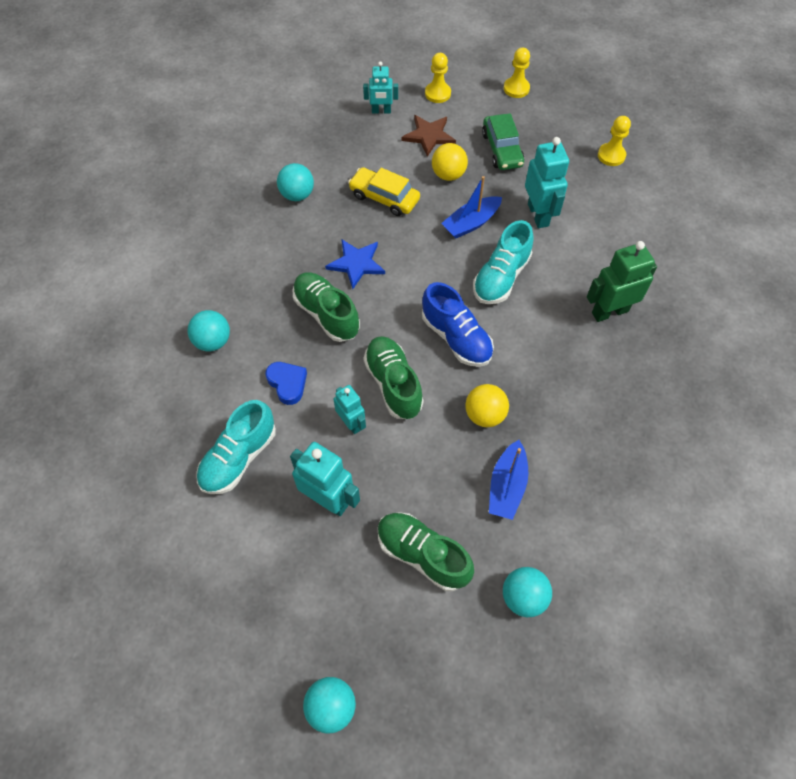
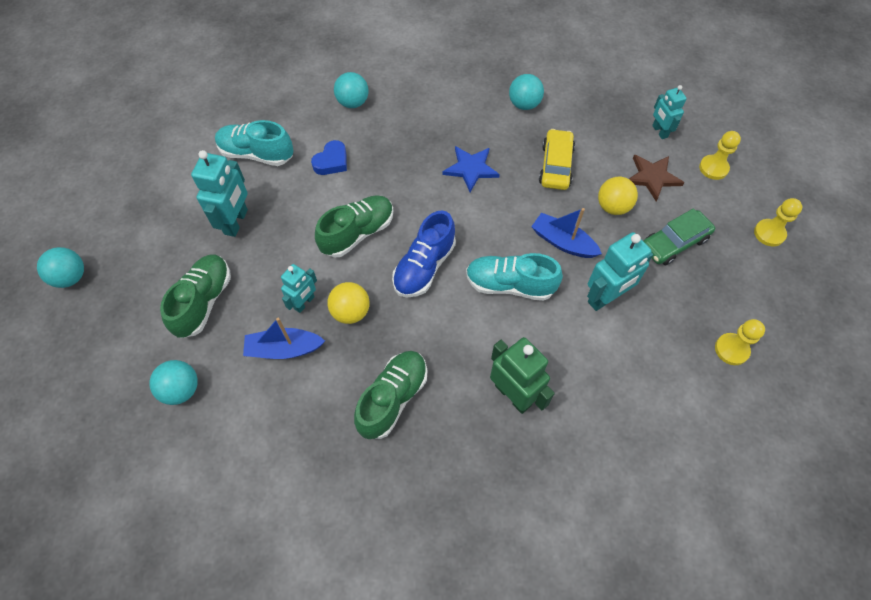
camera: 70 degrees right, 0 degrees up
green shoe [293,272,360,342] -> green shoe moved to [354,351,427,439]
turquoise robot [333,385,366,434] -> turquoise robot moved to [281,264,317,313]

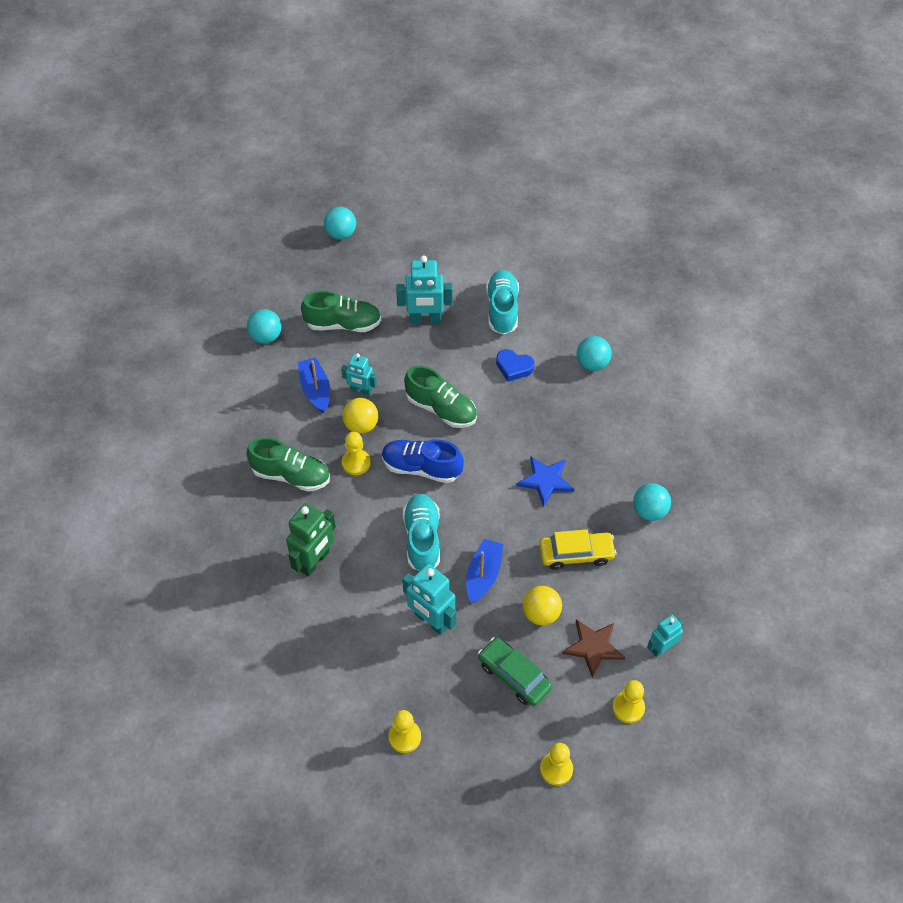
camera: 75 degrees right, 5 degrees down
none -> yellow pawn [342,432,371,475]

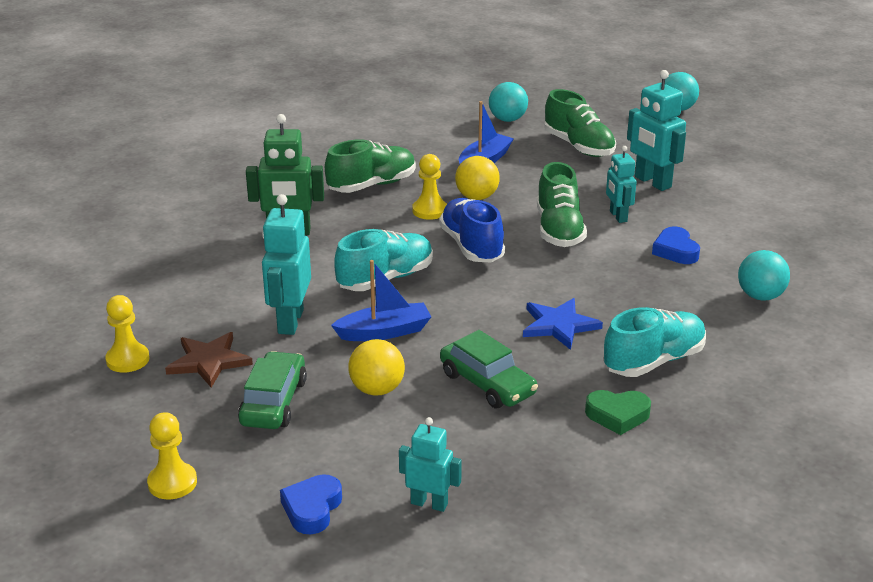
camera: 55 degrees right, 25 degrees down
green shoe [246,437,330,492] -> green shoe turned 105 degrees counterclockwise [325,139,416,193]
turquoise robot [341,353,377,396] -> turquoise robot moved to [606,146,636,223]
turquoise shoe [486,270,519,335] -> turquoise shoe moved to [603,307,706,377]
yellow car [539,529,617,570] -> green car [440,330,538,408]
brown star [562,619,625,678] -> brown star moved to [165,332,253,388]
yellow pawn [612,680,645,723] -> blue heart [280,474,342,534]
turquoise ball [633,483,671,521] -> green heart [585,390,651,435]

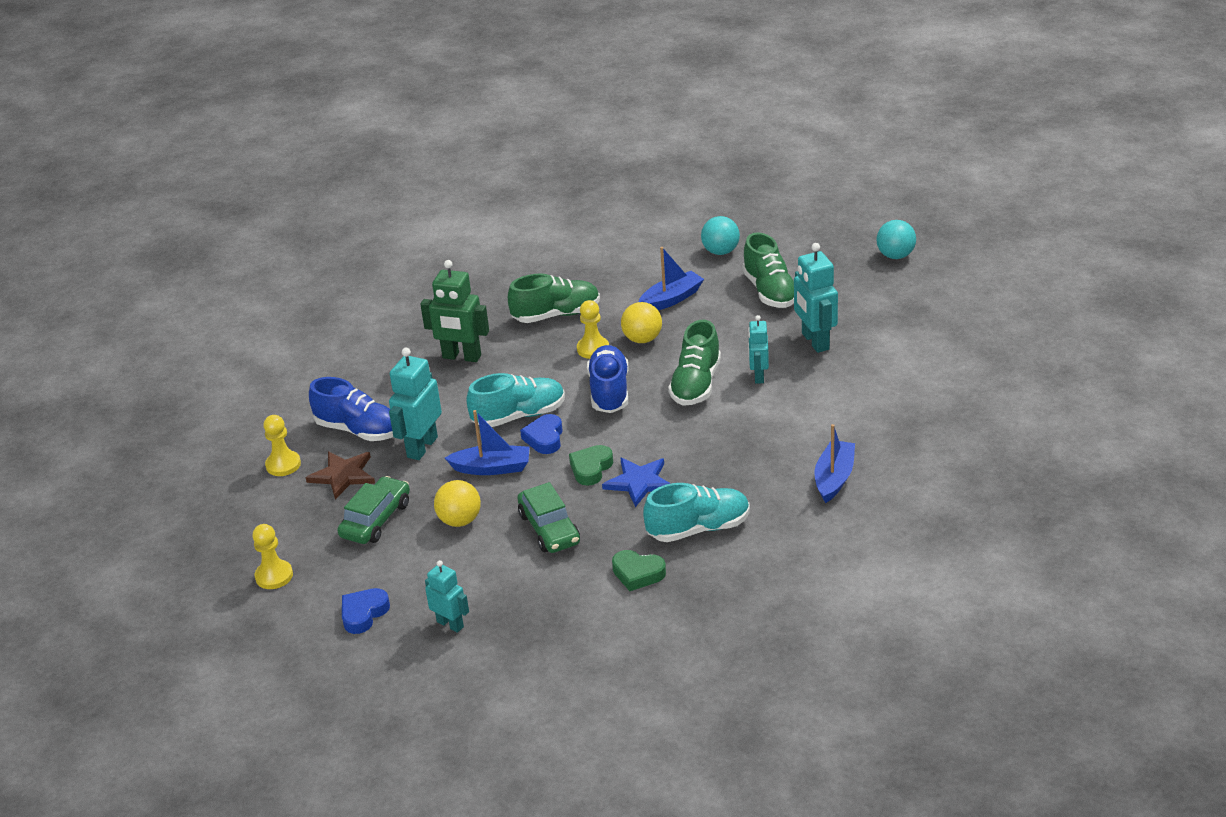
camera: 20 degrees right, 5 degrees up
blue heart [652,227,700,264] -> blue heart moved to [520,414,563,454]
turquoise ball [738,250,790,301] -> blue boat [815,424,855,503]
none -> blue shoe [309,377,393,441]
none -> green heart [569,445,613,486]

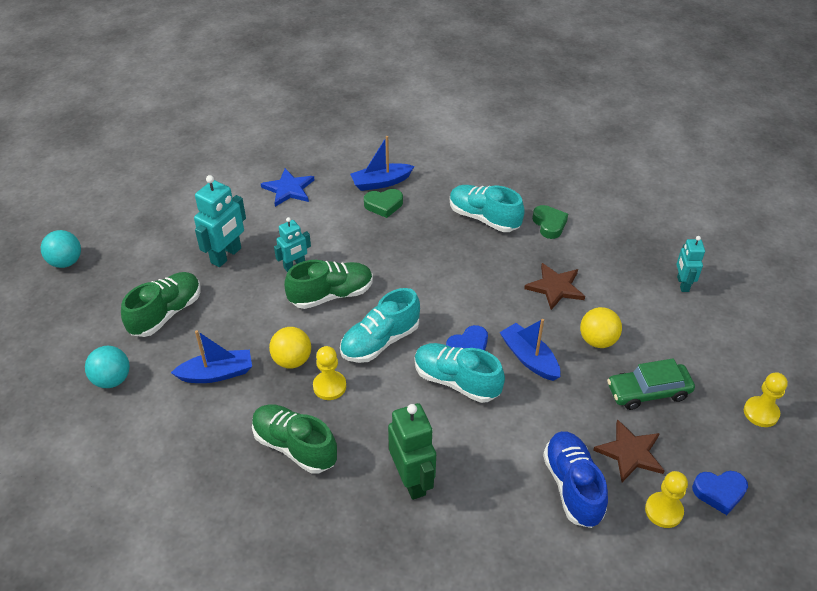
camera: 130 degrees left, 10 degrees up
blue heart [342,588,390,634] -> blue heart moved to [692,471,748,515]
turquoise robot [389,348,442,460] -> none
green car [517,482,580,553] -> brown star [524,263,585,310]
green heart [569,445,613,486] -> green heart moved to [364,189,403,218]
blue shoe [587,345,629,413] -> turquoise shoe [340,288,420,363]
blue star [602,458,671,507] -> blue star moved to [261,168,314,207]
blue boat [639,247,704,310] -> blue boat turned 150 degrees clockwise [171,330,252,383]

